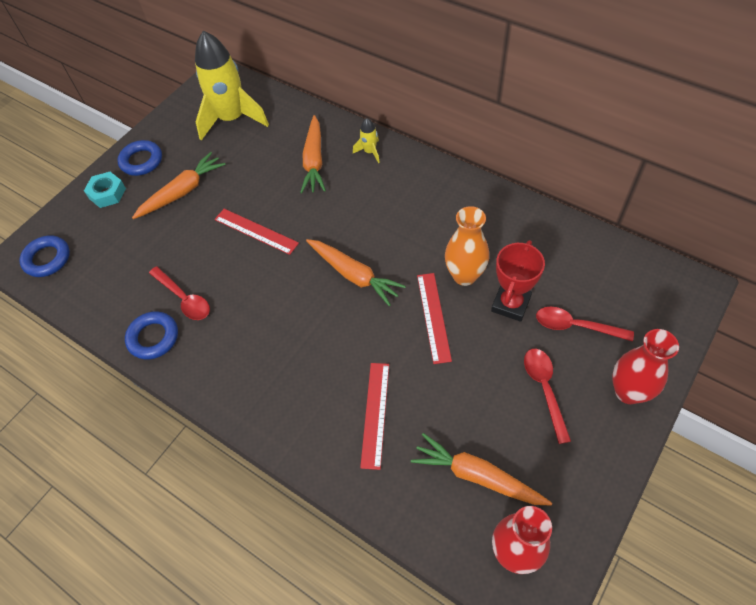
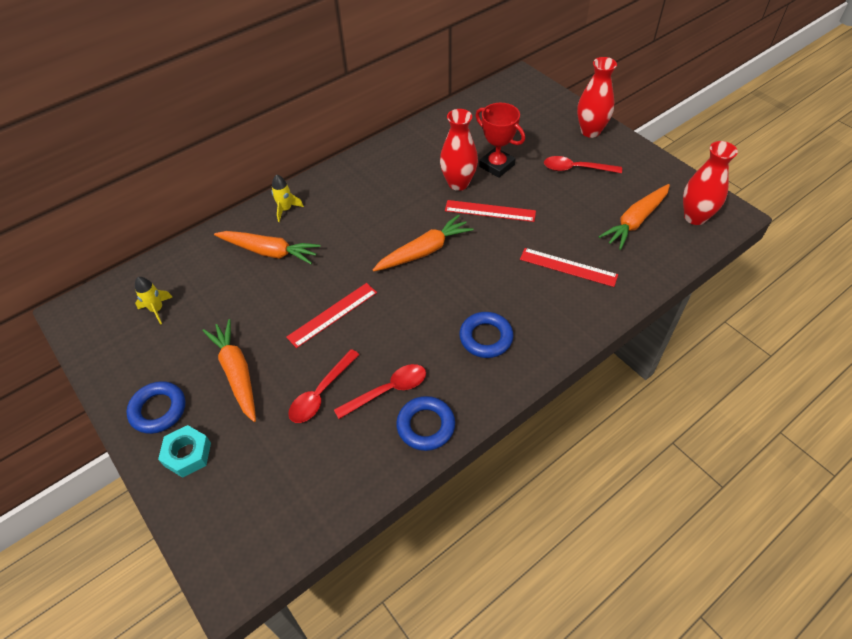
camera: 75 degrees left, 5 degrees down
blue ring [19,235,70,277] -> blue ring moved to [459,312,513,358]
yellow rocket [195,31,269,141] -> yellow rocket [135,277,172,325], size x0.42
orange vase [445,206,489,286] -> red vase [440,109,478,191]
red spoon [536,307,634,342] -> red spoon moved to [288,349,360,423]

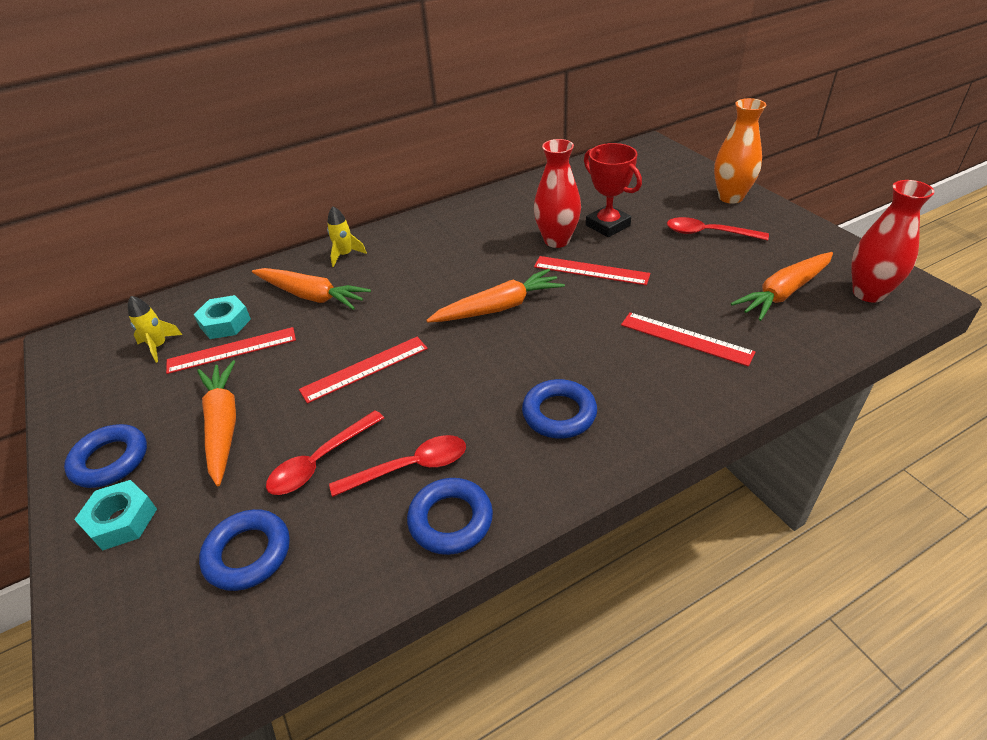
camera: 10 degrees right, 10 degrees down
red vase [577,57,617,138] -> orange vase [714,98,766,204]
none -> red ruler [166,327,296,374]
none -> turquoise nut [193,295,251,339]
none -> blue ring [199,509,290,591]

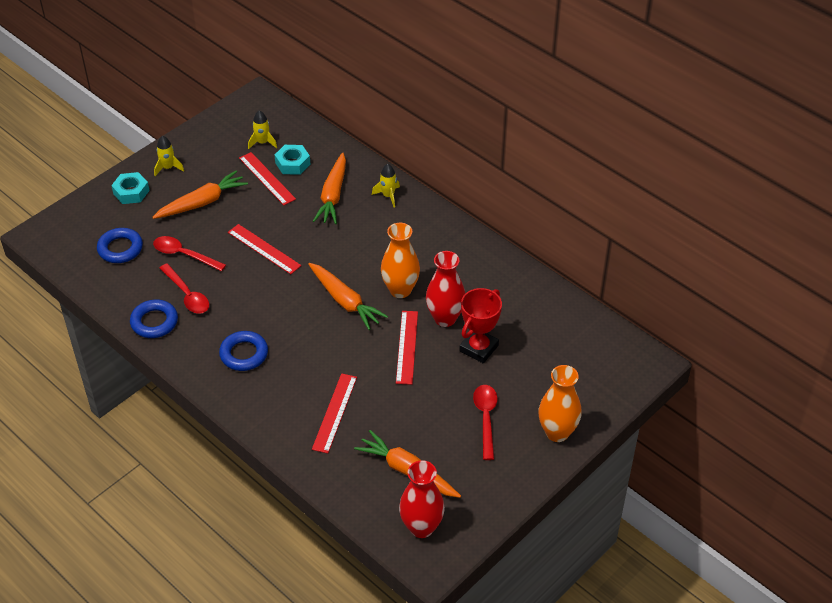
camera: 70 degrees right, 5 degrees up
blue ring [64,424,147,488] -> yellow rocket [154,136,184,176]
none -> orange vase [381,223,420,298]

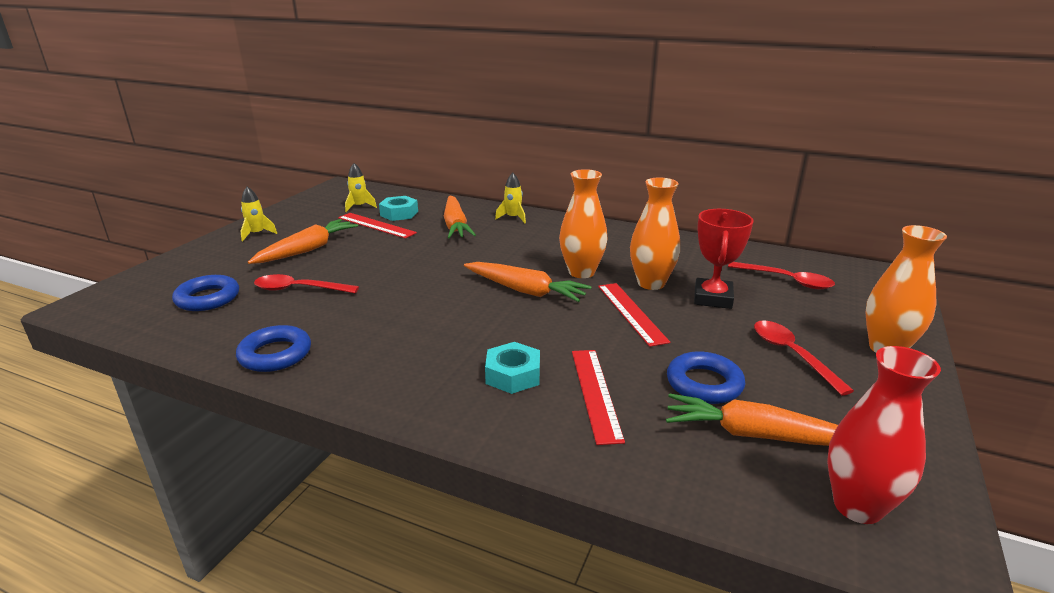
camera: 20 degrees left, 20 degrees down
turquoise nut [111,172,150,204] -> turquoise nut moved to [485,342,540,394]
red spoon [160,263,209,314] -> red spoon moved to [728,262,835,289]
blue ring [219,331,268,371] -> blue ring moved to [667,351,745,404]
red ruler [228,224,301,274] -> none
red vase [426,251,465,327] -> orange vase [630,177,680,290]

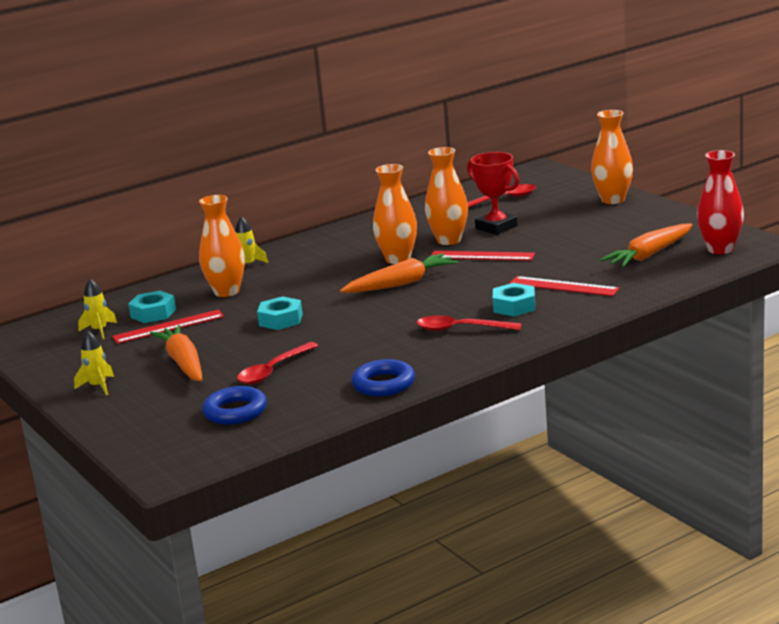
camera: 55 degrees left, 5 degrees down
orange carrot [444,196,476,238] -> orange vase [199,195,245,297]
blue ring [667,351,745,404] -> none
red spoon [754,320,854,396] -> red spoon moved to [417,315,522,331]
none -> turquoise nut [257,296,303,330]

